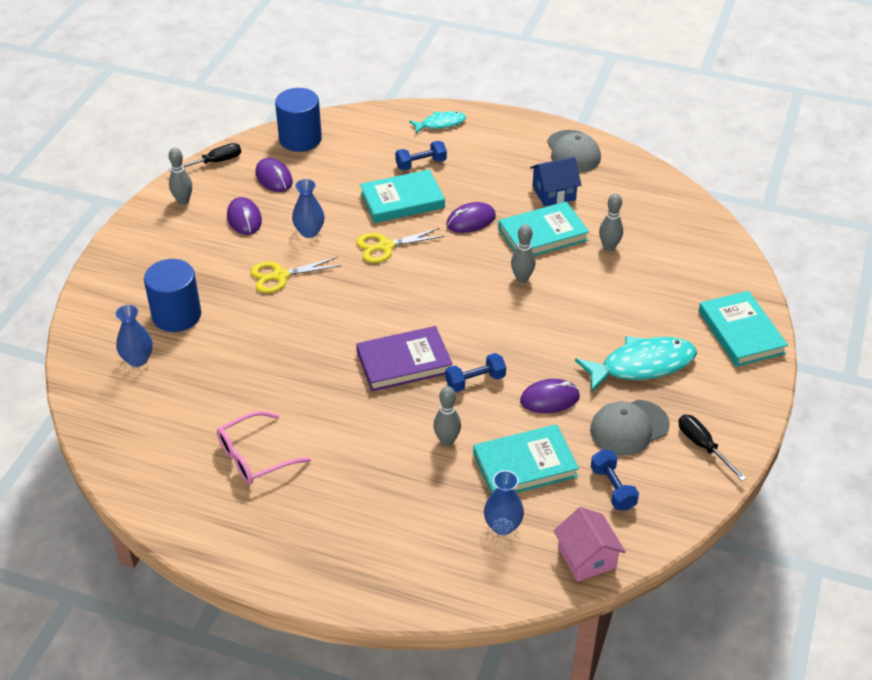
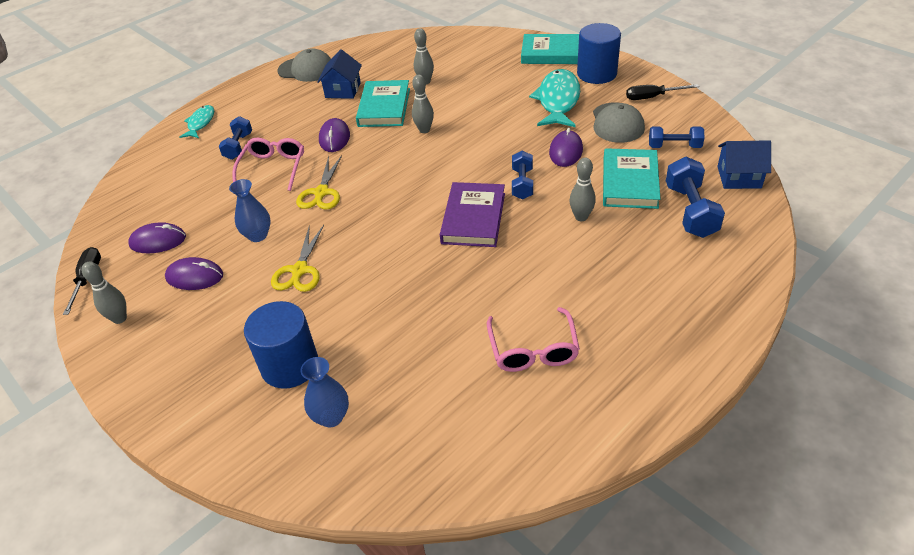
camera: 60 degrees left, 0 degrees up
blue cylinder [275,88,322,152] -> blue cylinder moved to [577,23,621,84]
turquoise book [360,170,445,223] -> pink glasses [232,138,304,191]
blue vase [484,470,524,535] -> blue dumbbell [666,157,725,238]
pink house [553,507,626,582] -> blue house [717,140,771,189]

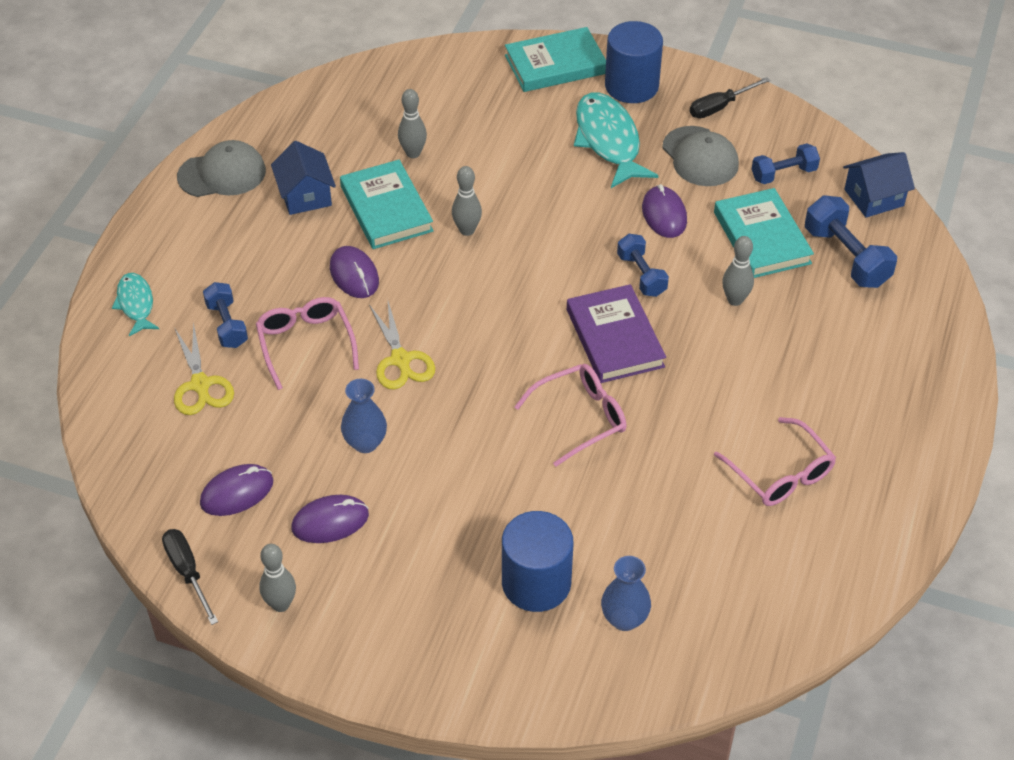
camera: 30 degrees left, 5 degrees up
yellow scissors [271,225,324,292] -> yellow scissors moved to [174,322,234,415]
none -> pink glasses [514,364,627,467]

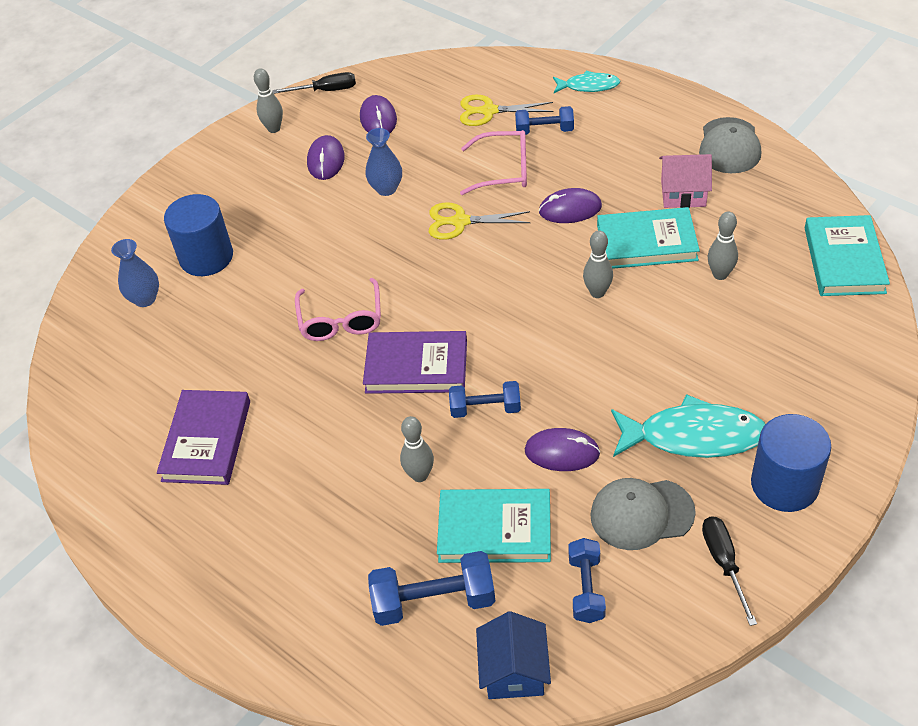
camera: 115 degrees right, 0 degrees up
blue house [271,141,336,215] -> pink house [659,154,712,208]
turquoise book [505,27,606,92] -> turquoise book moved to [805,215,890,296]
pink glasses [714,417,836,506] -> purple book [157,390,250,485]

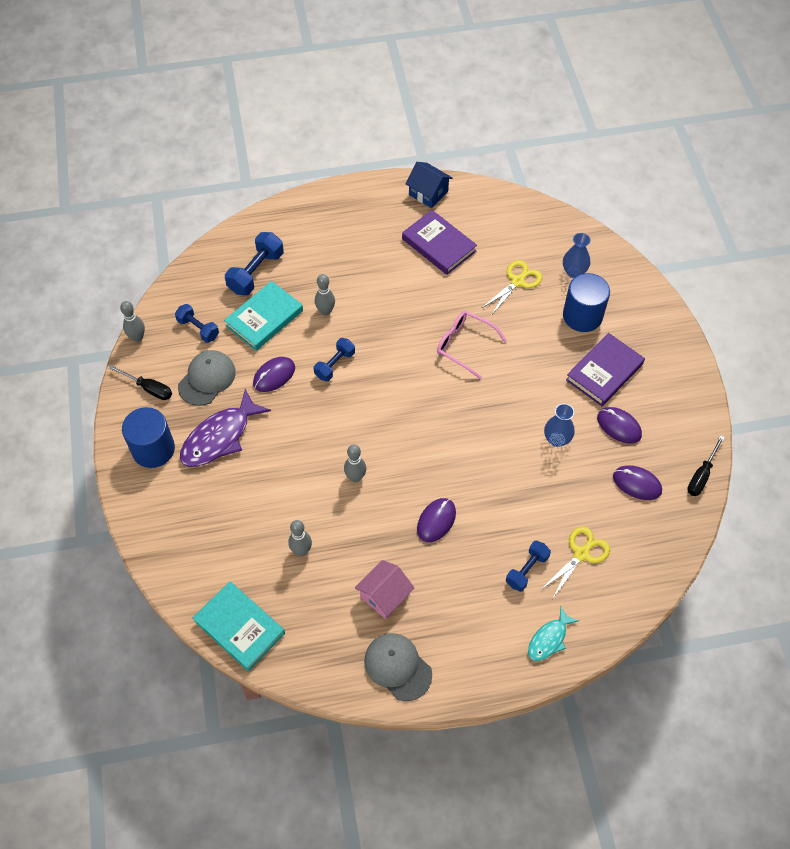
camera: 125 degrees right, 10 degrees up
grey bowling pin [254,68,283,133] -> grey bowling pin moved to [120,301,145,342]
purple book [363,331,467,394] -> purple book moved to [566,333,645,406]
yellow scissors [429,202,530,240] -> yellow scissors moved to [482,260,542,316]
pink glasses [460,130,527,195] -> none
blue house [476,611,551,699] -> blue house moved to [405,162,453,208]
turquoise book [597,207,700,269] -> none
turquoise fish [611,394,766,458] -> purple fish [180,389,271,467]

